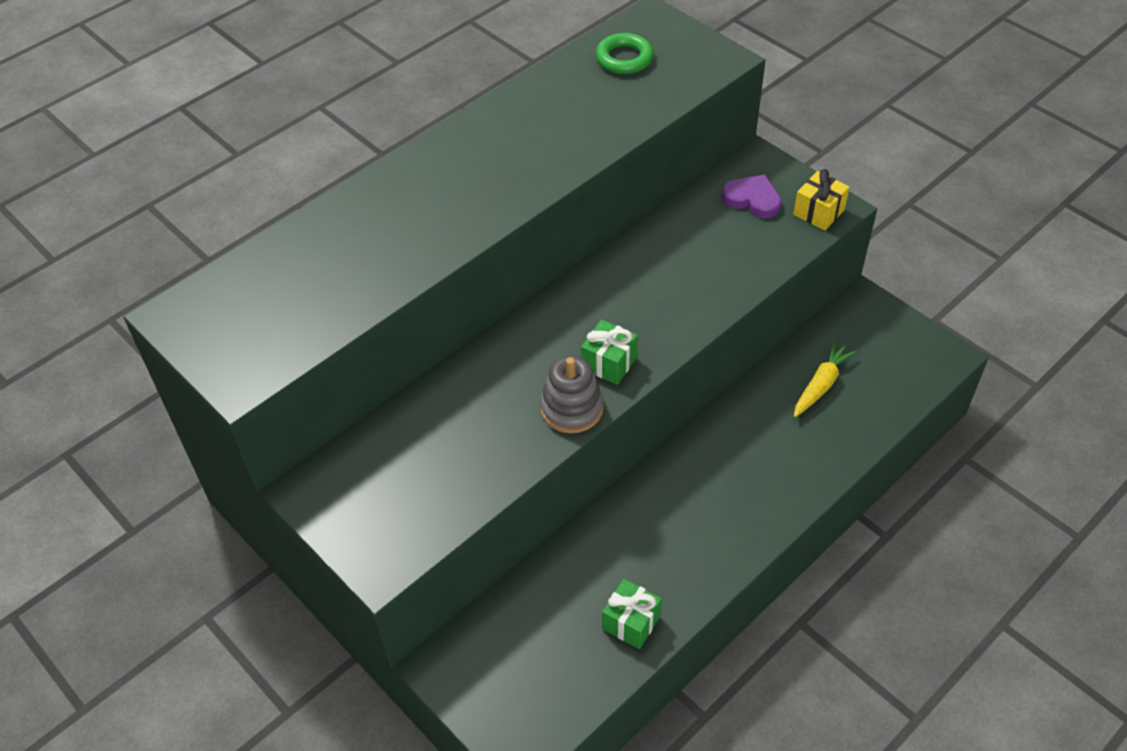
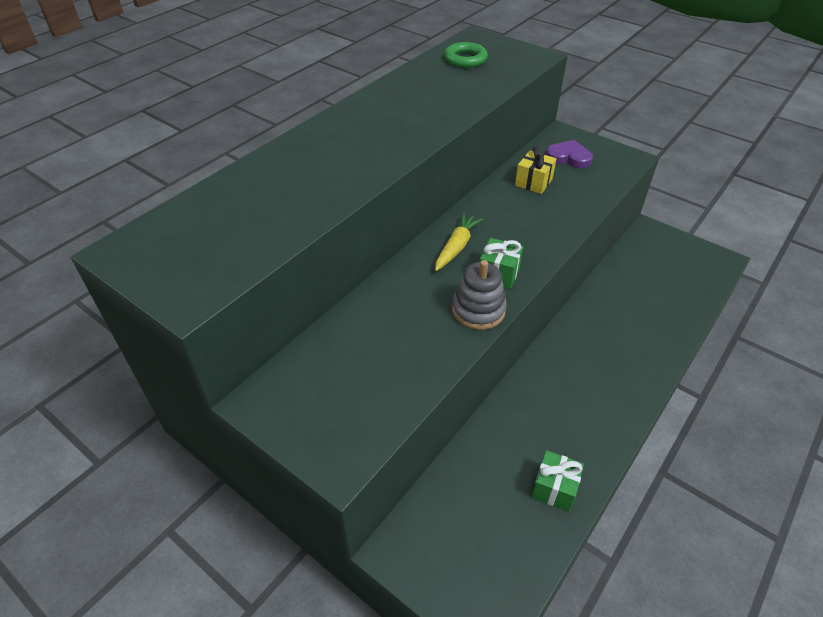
camera: 10 degrees left, 5 degrees down
yellow gift [793,169,849,231] -> yellow gift moved to [515,147,556,194]
yellow carrot [794,340,857,417] -> yellow carrot moved to [435,212,484,271]

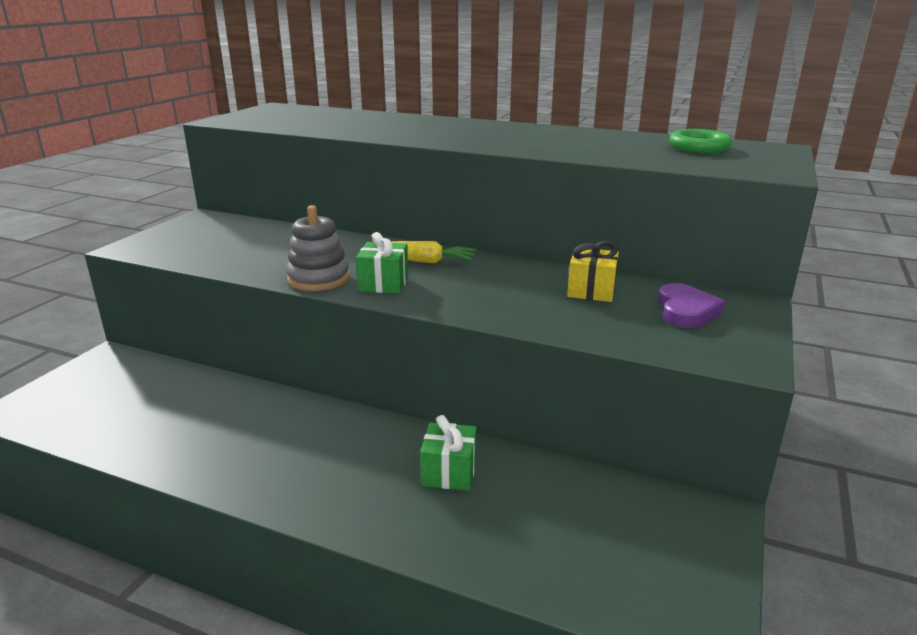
camera: 75 degrees right, 20 degrees down
green gift [531,450,584,512] -> green gift moved to [420,415,477,491]

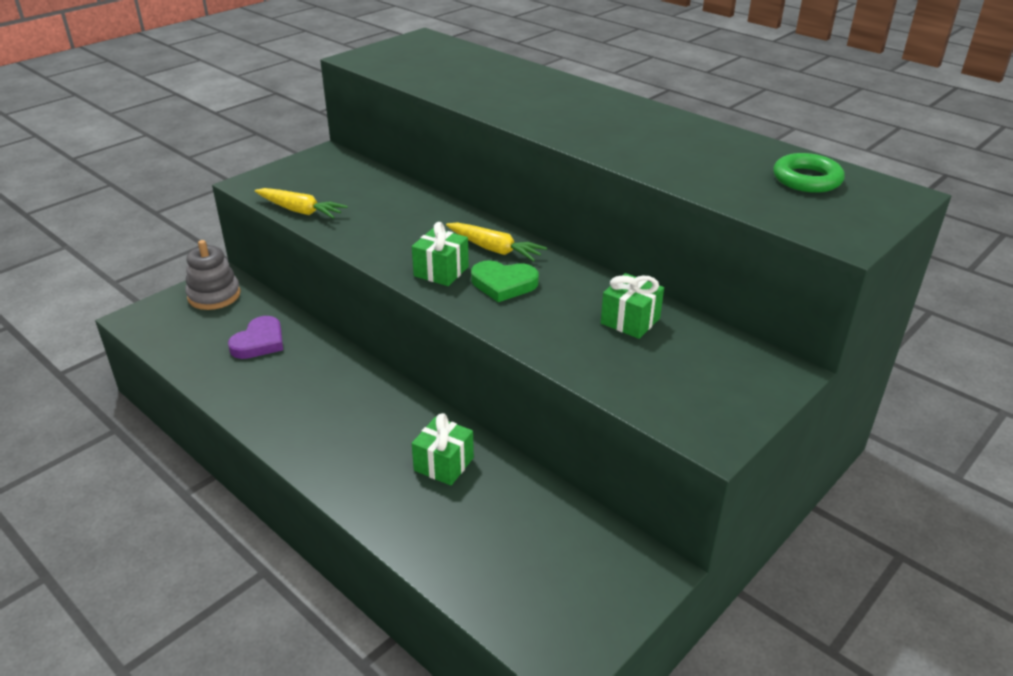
camera: 20 degrees right, 10 degrees up
grey stacking toy [286,205,350,291] -> grey stacking toy moved to [185,240,241,310]
yellow gift [567,241,619,302] -> green gift [601,273,664,339]
purple heart [657,283,725,328] -> purple heart moved to [228,316,283,359]
none -> yellow carrot [255,188,348,219]
none -> green heart [471,261,539,302]

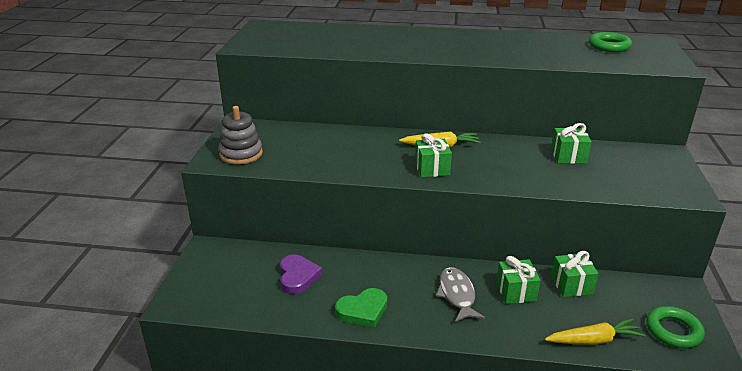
camera: 35 degrees left, 5 degrees down
grey stacking toy [185,240,241,310] -> grey stacking toy moved to [219,106,263,164]
yellow carrot [255,188,348,219] -> yellow carrot moved to [545,318,646,345]
green heart [471,261,539,302] -> green heart moved to [335,288,387,328]
none -> grey fish [436,267,485,322]
none -> green gift [551,251,599,297]
none -> green ring [646,306,705,348]

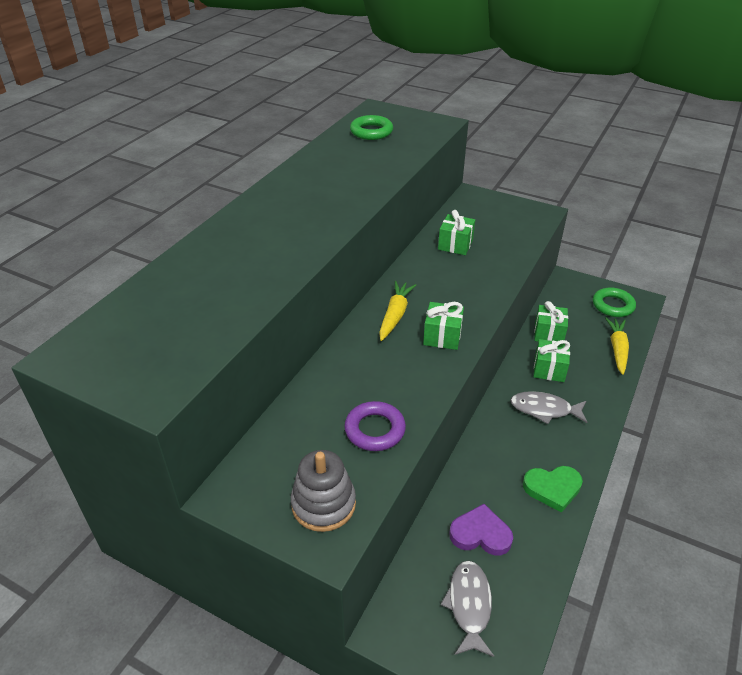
camera: 70 degrees left, 10 degrees up
green heart [335,288,387,328] -> green heart turned 90 degrees clockwise [523,466,583,513]
none -> purple ring [344,401,406,451]
none -> grey fish [441,560,494,657]

